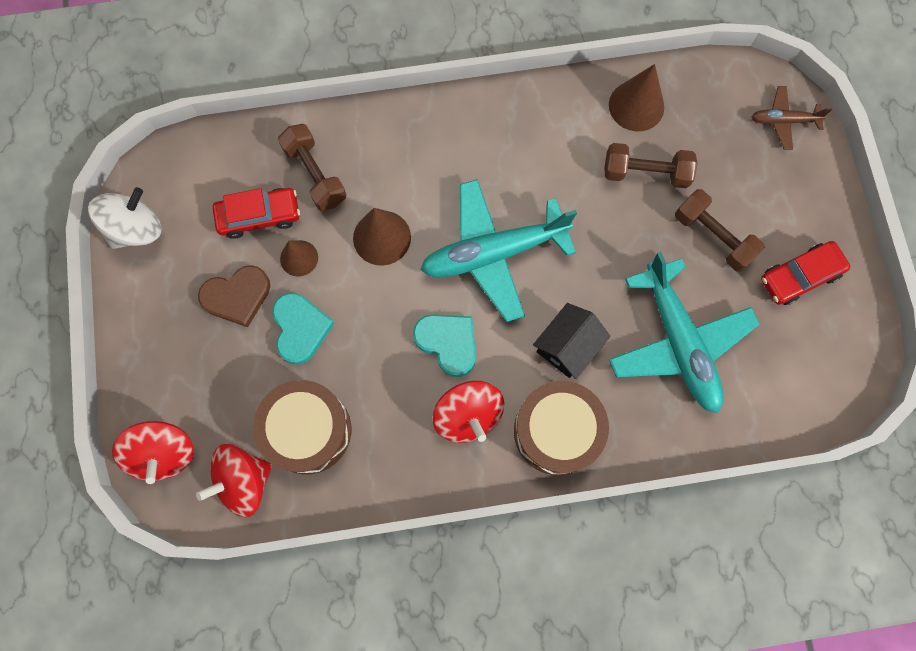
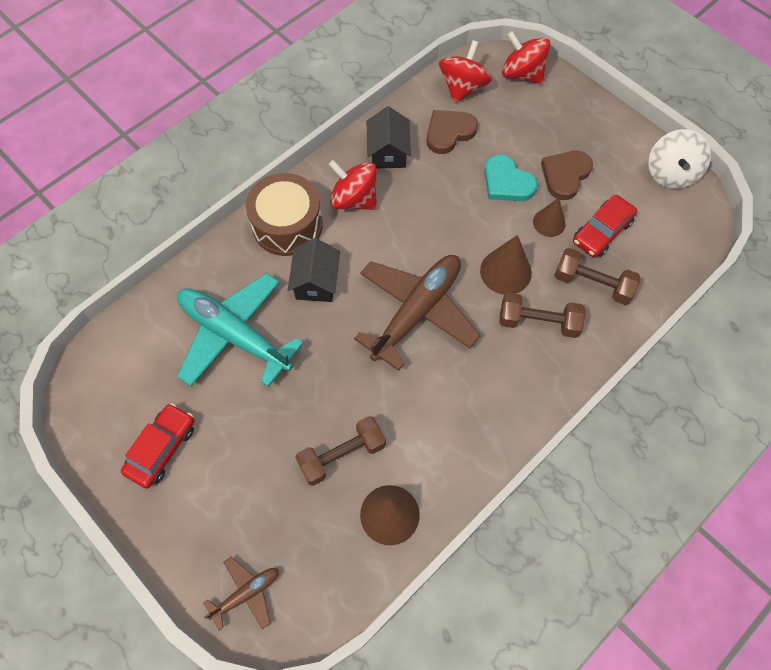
camera: 145 degrees right, 10 degrees down
brown drum [253,380,351,475] -> brown heart [426,110,478,154]
turquoise heart [413,314,476,377] -> none
turquoise plane [420,179,577,322] -> brown plane [354,255,481,371]
brown dumbbell [675,189,765,272] -> brown dumbbell moved to [500,293,586,338]
none -> black house [367,106,411,168]

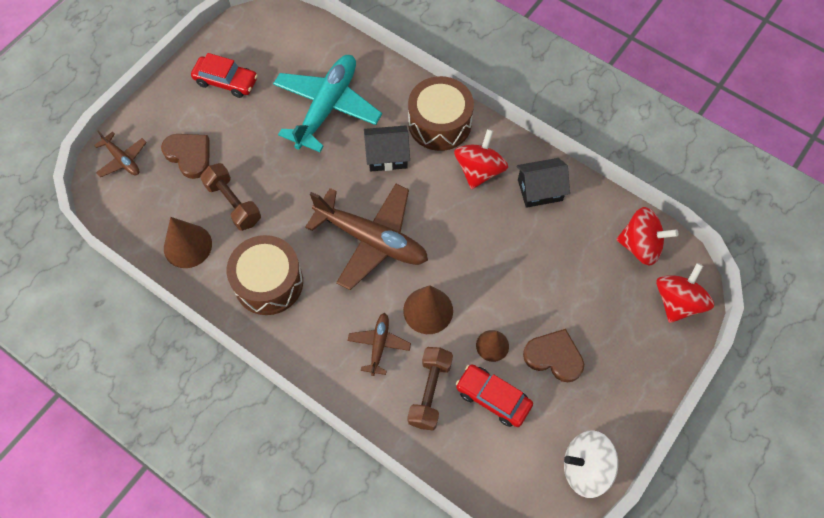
camera: 80 degrees right, 0 degrees up
brown heart [426,110,478,154] -> brown heart moved to [161,134,209,179]
turquoise heart [484,154,537,201] -> none
brown dumbbell [500,293,586,338] -> brown plane [348,313,411,376]
none -> brown drum [227,235,303,315]

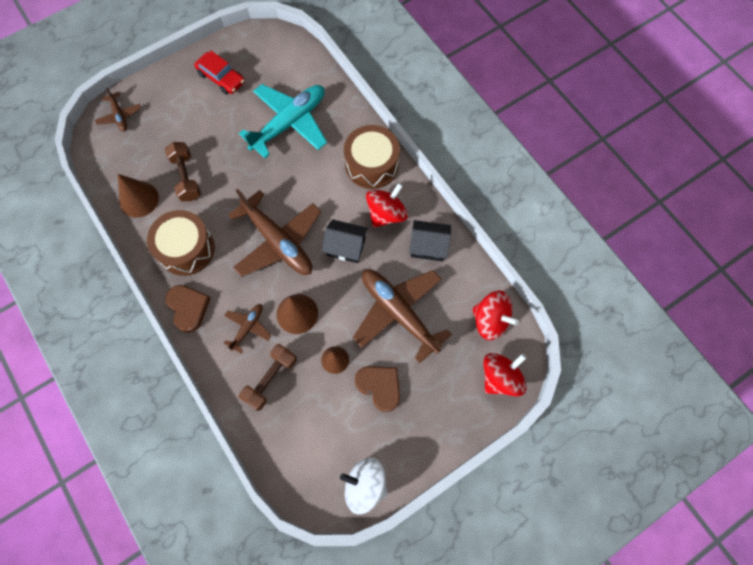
camera: 20 degrees right, 5 degrees up
brown heart [161,134,209,179] -> brown heart moved to [166,285,211,333]
black house [364,125,410,171] -> black house moved to [322,219,368,263]
red car [456,364,533,427] -> none
none -> brown plane [353,269,452,363]

